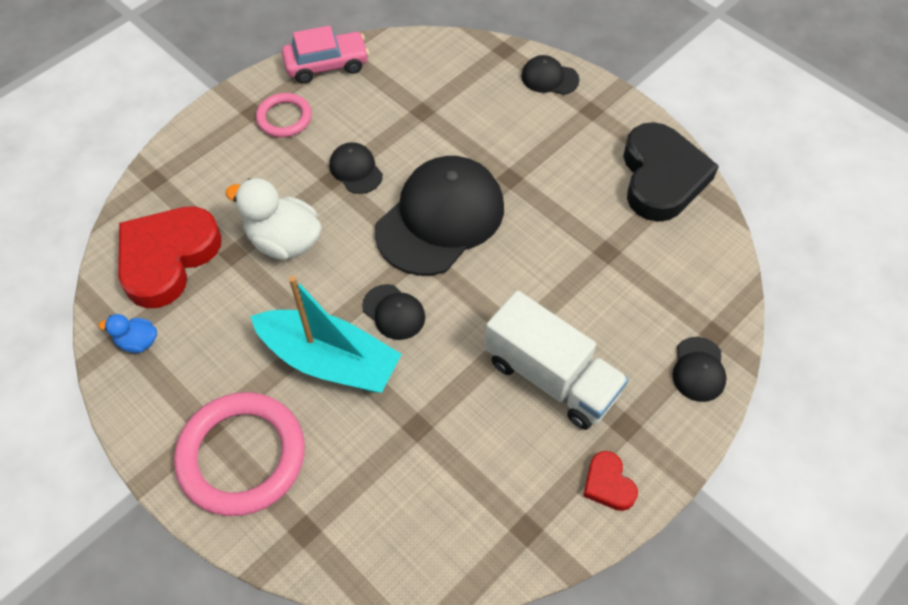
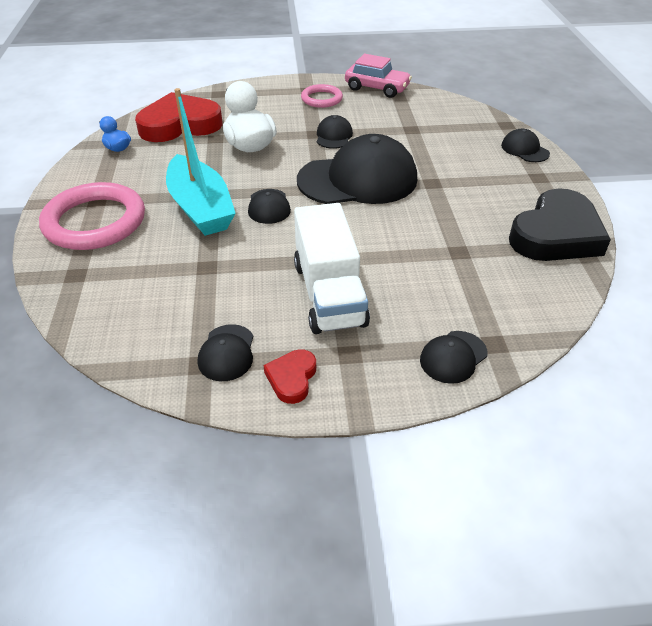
camera: 40 degrees right, 15 degrees down
none -> black cap [198,324,254,381]

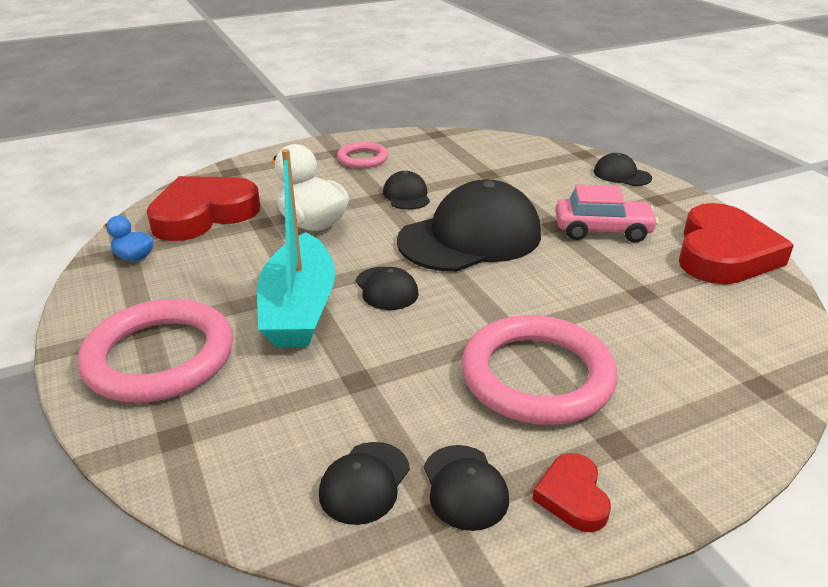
camera: 20 degrees left, 10 degrees down
turquoise boat [166,88,236,236] -> turquoise boat turned 45 degrees clockwise [257,149,335,347]
white truck [294,203,370,334] -> pink ring [462,315,617,425]
pink car [345,54,412,98] -> pink car moved to [555,184,659,243]
black cap [420,331,488,384] -> black cap moved to [319,442,410,525]
black heart [509,188,611,261] -> red heart [679,203,794,284]

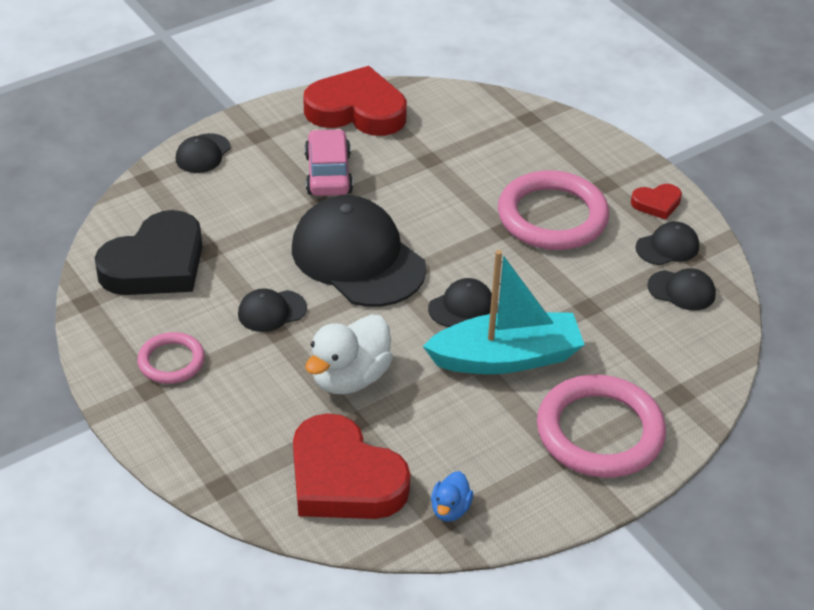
camera: 100 degrees left, 10 degrees up
none -> black heart [95,210,202,295]

